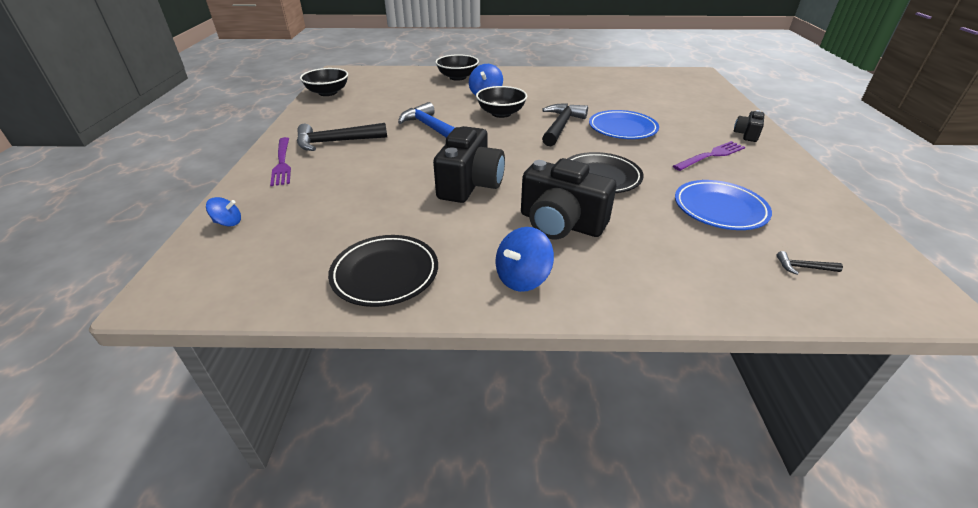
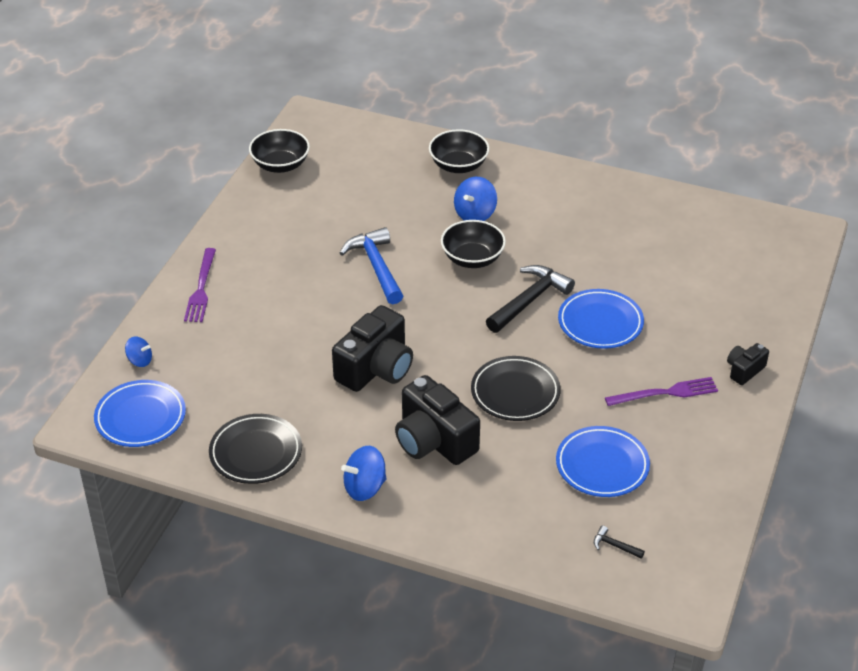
camera: 20 degrees right, 5 degrees up
black hammer [297,123,387,151] -> none
none -> blue plate [94,380,186,447]

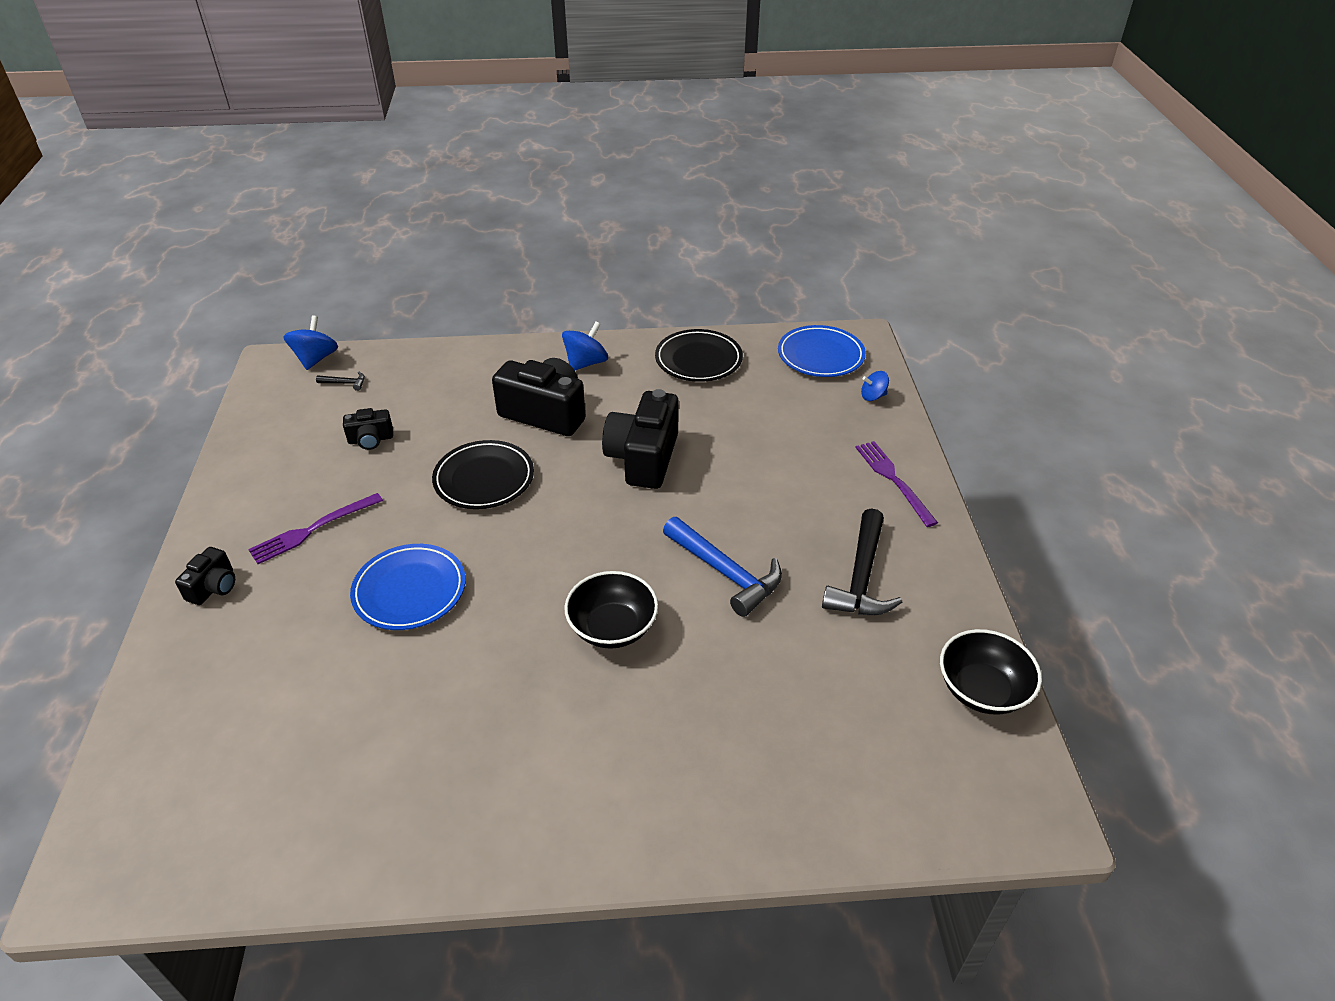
camera: 155 degrees right, 0 degrees up
black bowl [429,129,489,173] -> none
blue spinning top [454,177,497,221] -> blue spinning top moved to [284,316,338,370]
black hammer [486,265,575,333] -> black hammer moved to [822,508,902,615]
blue plate [556,426,650,497] -> black camera [343,408,393,450]

